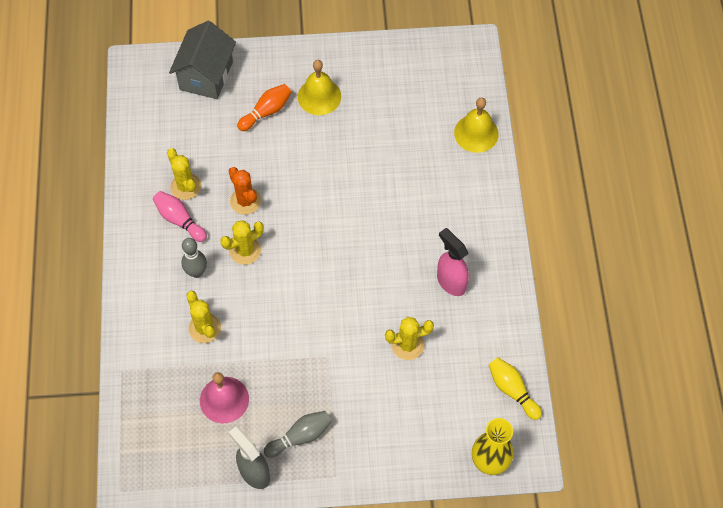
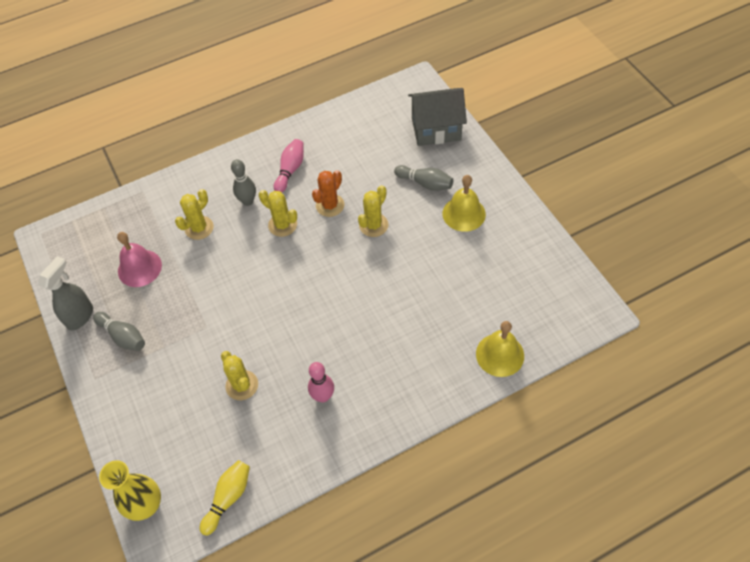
camera: 70 degrees right, 5 degrees down
yellow cactus [167,148,201,200] -> yellow cactus moved to [358,185,388,237]
orange bowling pin [237,84,292,131] -> grey bowling pin [394,165,453,191]
pink spray bottle [437,228,469,296] -> pink bowling pin [308,362,334,403]

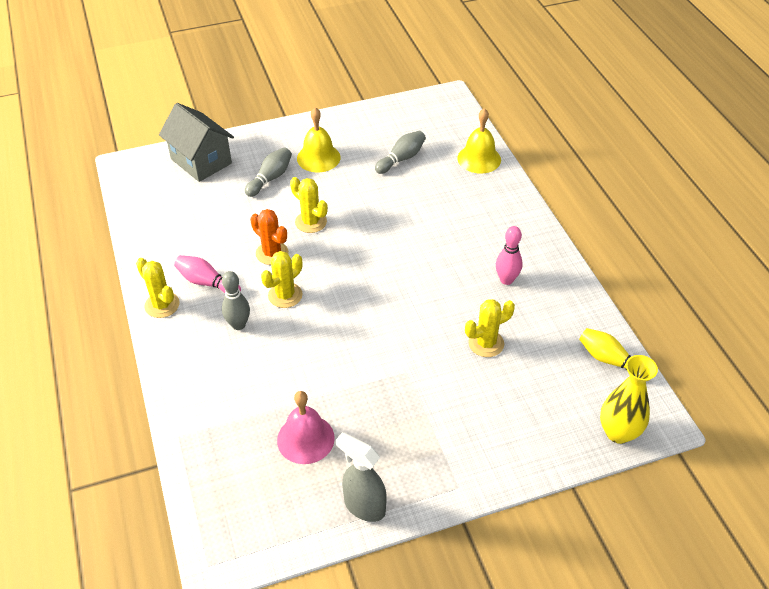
camera: 85 degrees left, 10 degrees down
grey bowling pin [93,312,145,351] -> grey bowling pin moved to [375,131,426,174]
yellow cactus [175,189,214,240] -> yellow cactus moved to [136,258,179,318]
grey house [408,88,467,146] -> grey house turned 45 degrees counterclockwise [159,103,234,182]

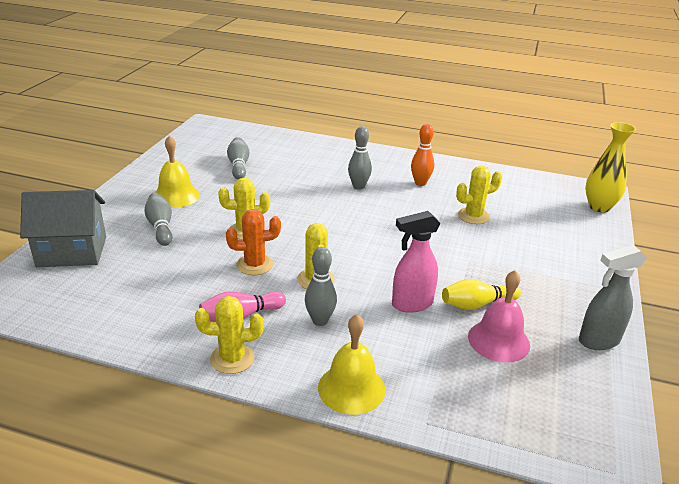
camera: 55 degrees left, 15 degrees down
yellow bell [457,108,501,173] -> yellow bell moved to [318,314,386,415]
yellow cactus [465,299,515,357] -> yellow cactus turned 60 degrees clockwise [456,166,502,224]
pink bowling pin [496,226,523,285] -> orange bowling pin [411,124,434,186]
yellow bowling pin [579,328,649,381] -> yellow bowling pin moved to [442,279,521,310]
none -> grey bowling pin [348,126,372,190]
none -> pink spray bottle [392,211,440,313]

